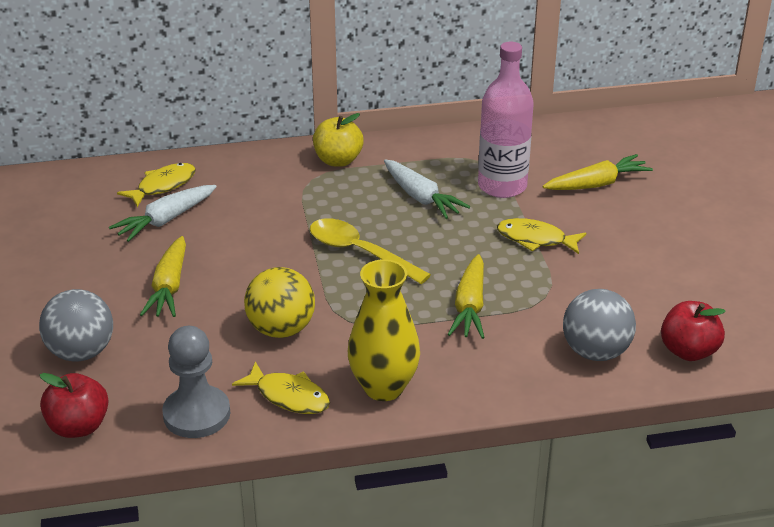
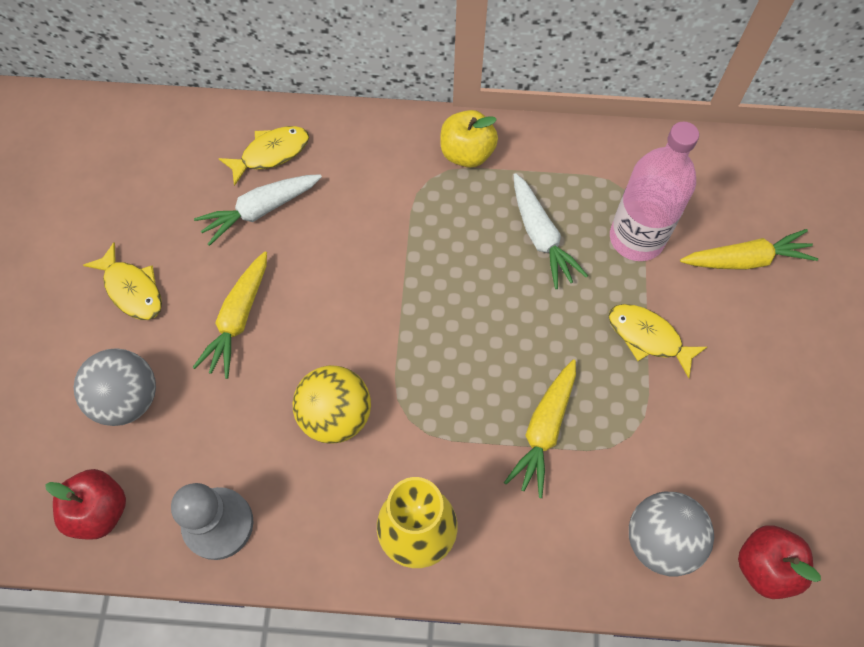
camera: 15 degrees right, 30 degrees up
yellow fish [232,361,330,414] -> yellow fish moved to [83,242,162,320]
yellow spoon [310,218,431,284] -> none

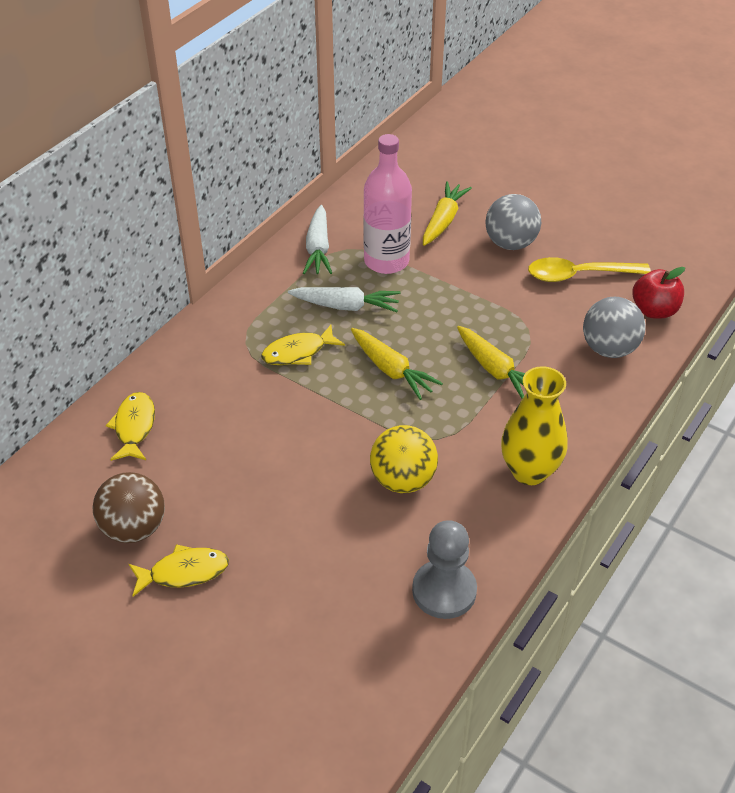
camera: 60 degrees left, 20 degrees down
red apple [45,469,126,540] -> none
grey ball [74,348,156,426] -> grey ball moved to [485,194,541,250]
yellow carrot [193,251,267,379] -> yellow carrot moved to [351,328,443,400]
white carrot [194,174,322,246] -> white carrot moved to [303,205,332,274]
yellow apple [440,110,498,168] -> none
yellow fish [609,304,707,378] -> yellow fish moved to [261,325,345,365]
none -> brown ball [93,472,165,543]
none -> yellow spoon [528,257,651,282]

